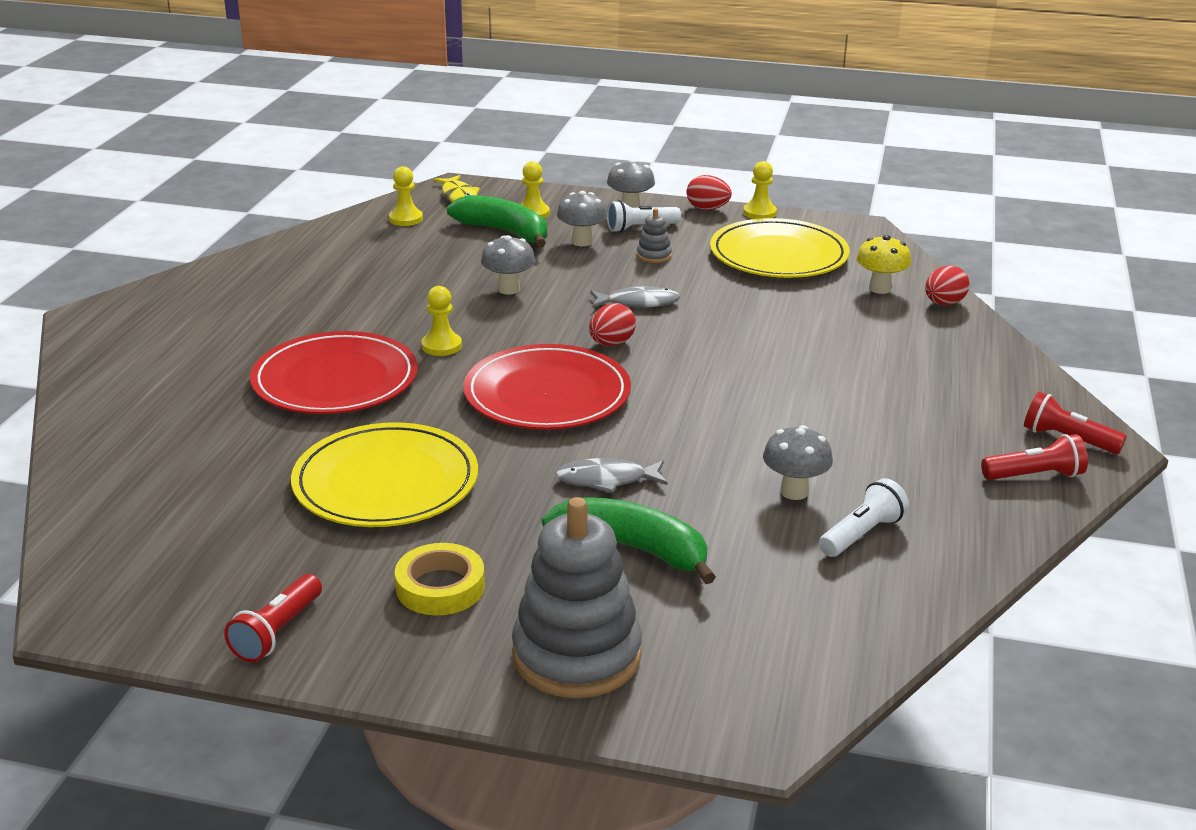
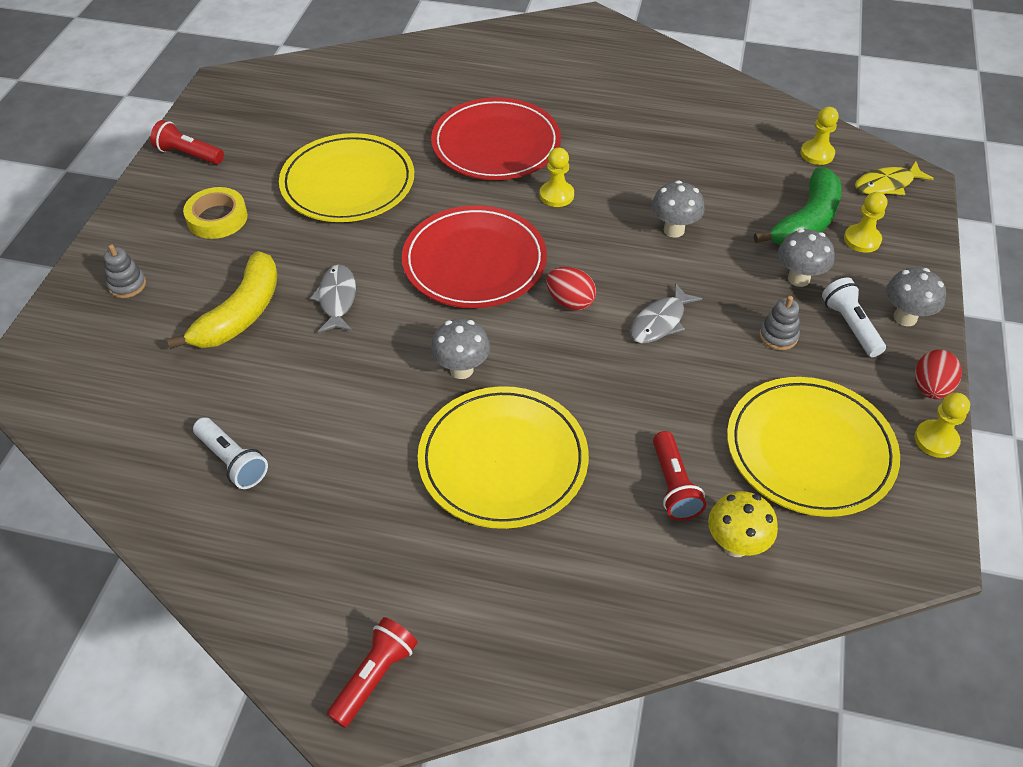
camera: 90 degrees right, 20 degrees up
grey stacking toy [512,497,642,698] -> grey stacking toy [104,245,146,298], size x0.43
green banana [542,497,716,584] -> yellow banana [167,251,278,349]
grey fish [590,285,680,307] -> grey fish turned 45 degrees clockwise [630,283,702,343]
grey mushroom [763,425,833,500] -> grey mushroom moved to [430,319,490,379]
red egg [925,265,969,305] -> none
red flashlight [981,434,1088,480] -> red flashlight moved to [653,431,706,521]
none -> yellow plate [418,386,589,529]

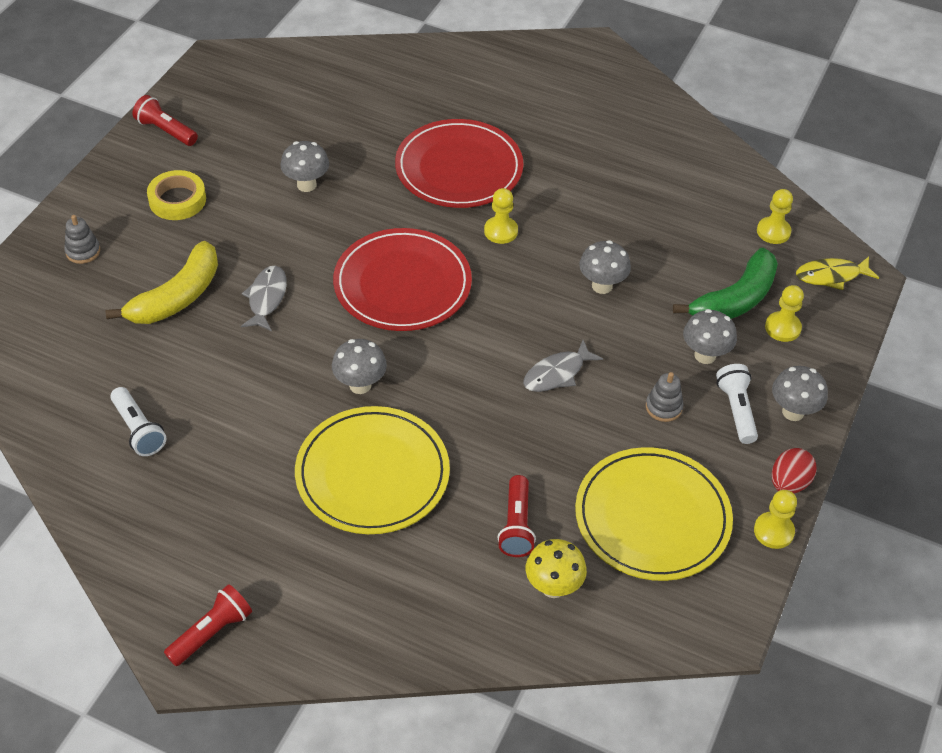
camera: 10 degrees right, 0 degrees up
yellow plate [279,133,414,222] -> grey mushroom [280,141,329,192]
red egg [546,267,596,310] -> none

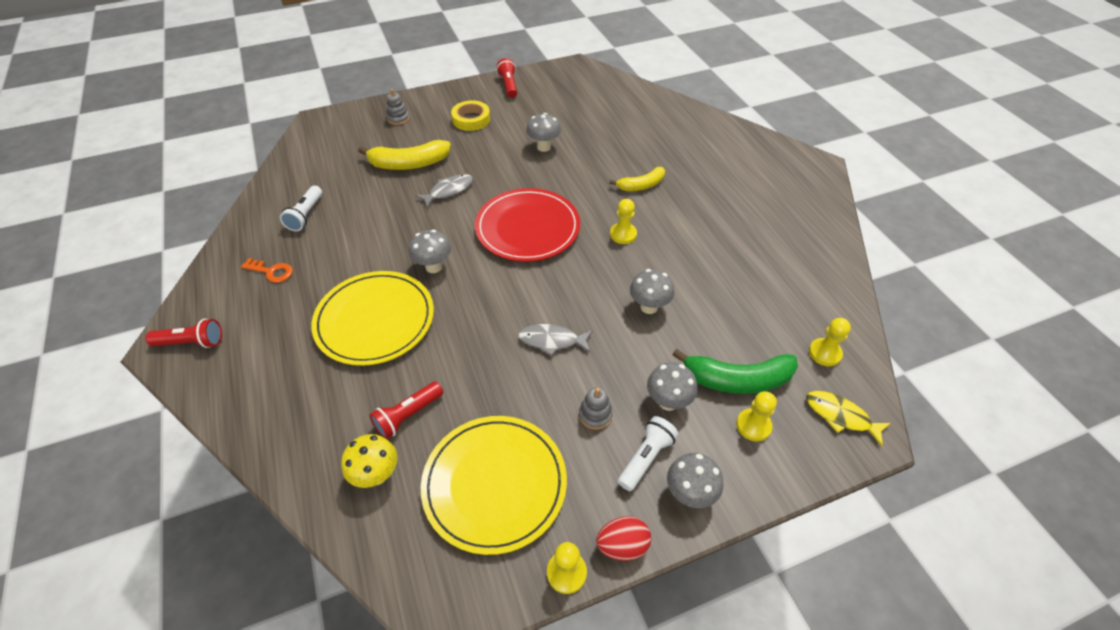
camera: 45 degrees right, 0 degrees up
red plate [395,119,523,208] -> yellow banana [609,167,665,191]
none -> orange key [241,258,293,283]

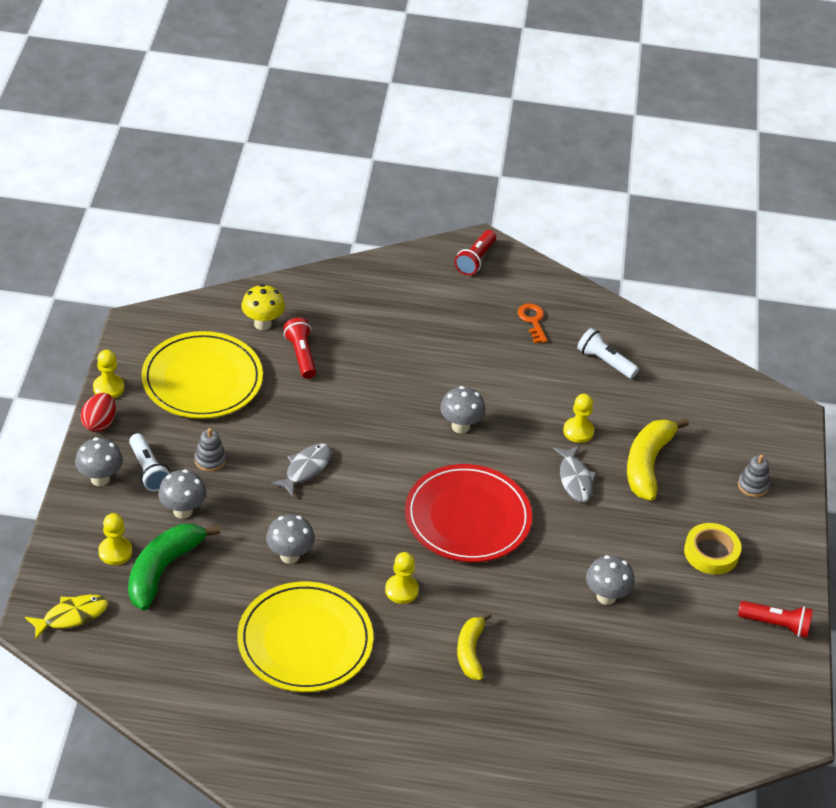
camera: 115 degrees right, 5 degrees down
orange key [241,258,293,283] -> orange key turned 120 degrees clockwise [518,303,548,343]
yellow plate [311,271,434,366] -> yellow plate moved to [237,582,374,692]
yellow pawn [809,318,851,366] -> yellow pawn moved to [563,394,595,443]

